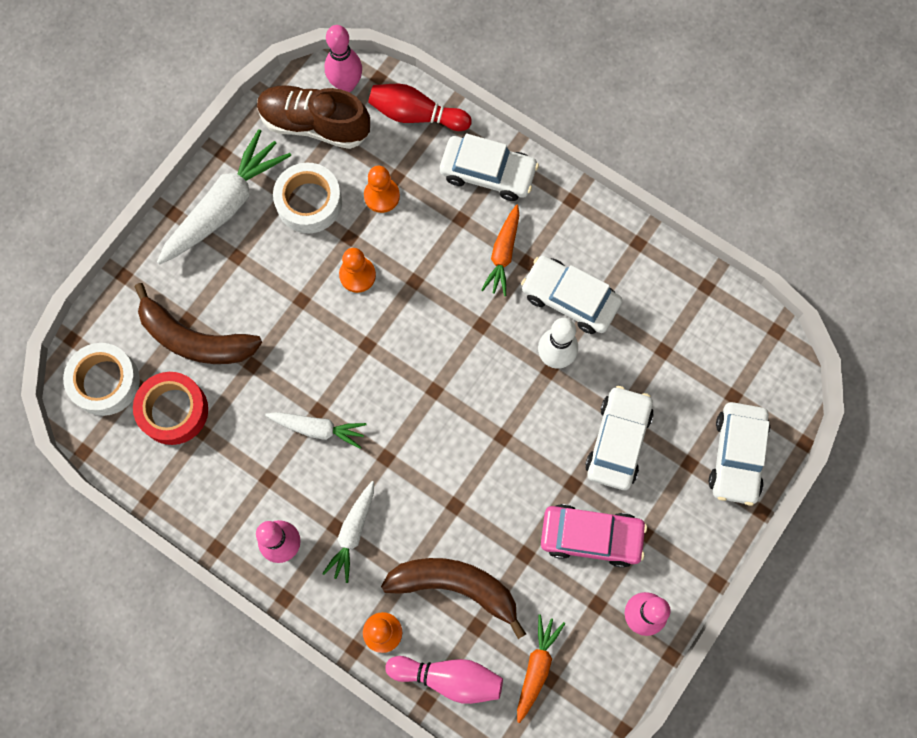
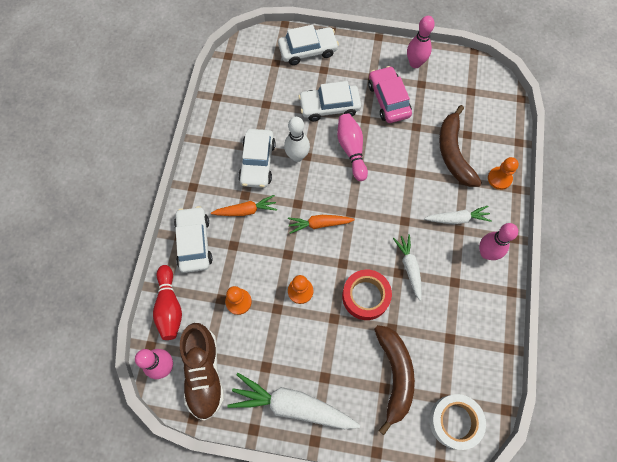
camera: 115 degrees left, 5 degrees down
red tape [133,372,208,445] -> red tape moved to [342,270,392,320]
white tape [273,163,342,233] -> none
pink bowling pin [385,656,503,704] -> pink bowling pin moved to [337,114,368,181]
orange carrot [517,614,565,723] -> orange carrot moved to [288,215,355,234]

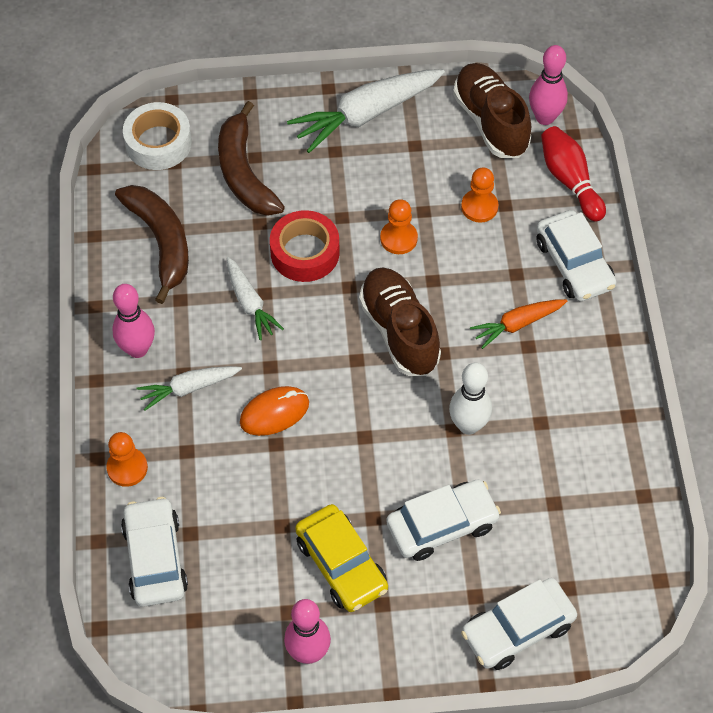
camera: 165 degrees right, 10 degrees down
white carrot [227,373,360,429] -> white carrot turned 150 degrees clockwise [287,69,445,153]
white car [238,129,276,188] -> white car moved to [121,497,188,607]
orange carrot [288,215,355,234] -> brown shoe [359,268,441,376]
pink bowling pin [337,114,368,181] -> none
pink car [368,66,412,123] -> yellow car [295,504,388,612]
brown banana [439,105,482,187] -> brown banana moved to [115,185,189,304]
none -> orange mouse [240,386,309,436]

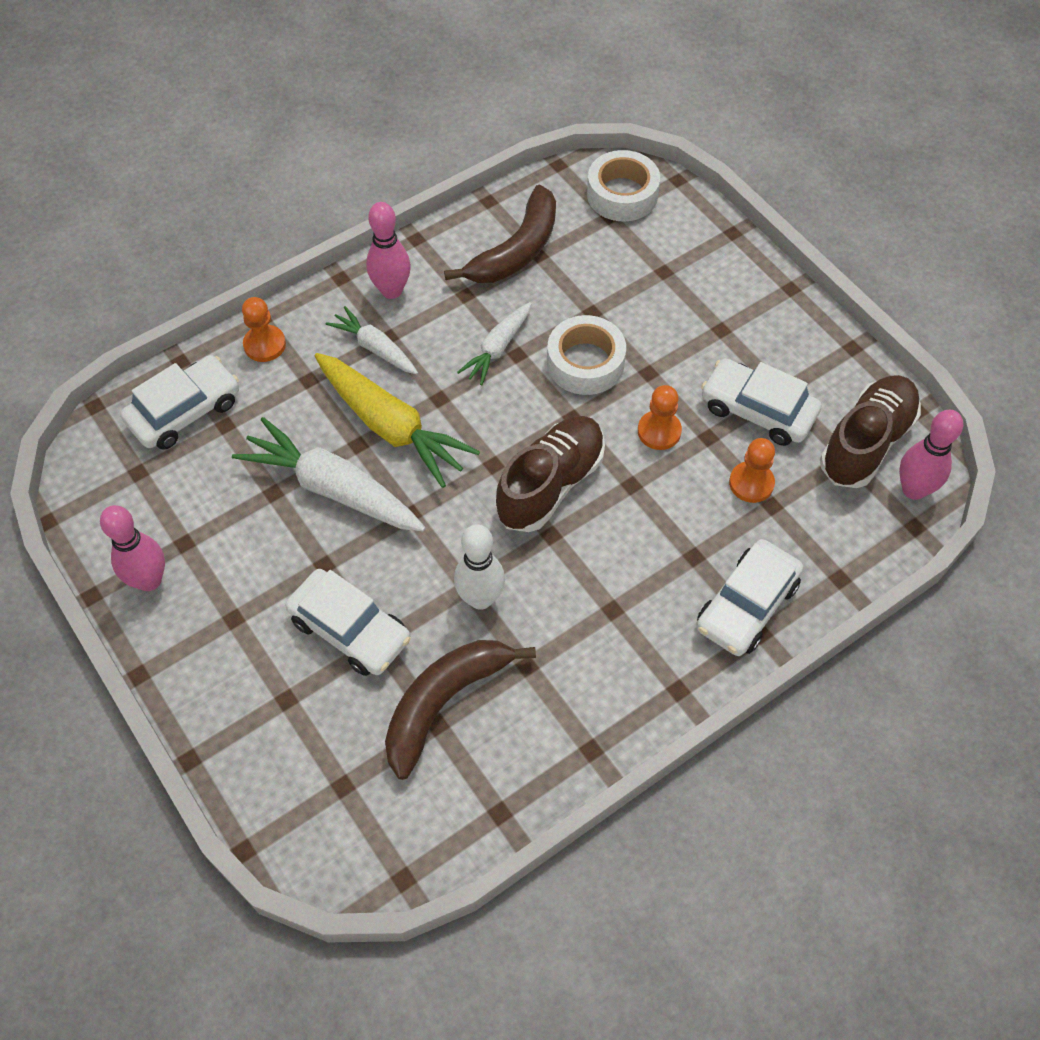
camera: 60 degrees right, 0 degrees up
brown banana [218,101,285,216] -> brown banana moved to [385,640,536,780]
orange mouse [240,386,309,436] -> yellow carrot [315,353,480,488]
red tape [270,210,340,282] -> white tape [547,315,626,395]
white carrot [287,69,445,153] -> white carrot moved to [232,417,426,532]
yellow car [295,504,388,612] -> none
white car [461,578,577,670] -> white car moved to [701,358,822,446]
orange carrot [470,299,567,349] -> none
red bowling pin [541,126,606,222] -> none

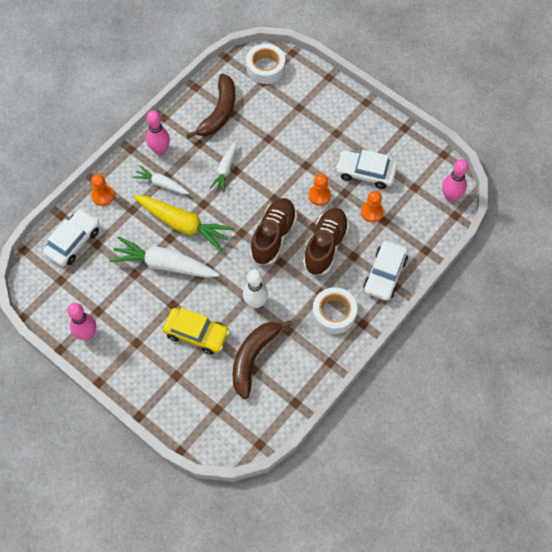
camera: 15 degrees left, 5 degrees up
white car [286,569,411,676] -> yellow car [163,308,230,355]
white tape [547,315,626,395] -> white tape moved to [312,287,357,334]
brown shoe [820,375,921,488] -> brown shoe moved to [303,208,349,275]

